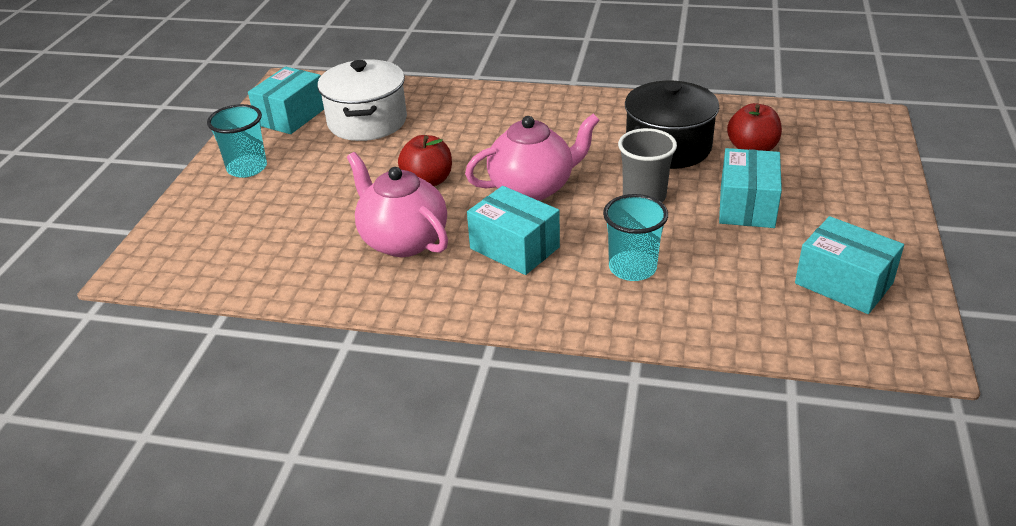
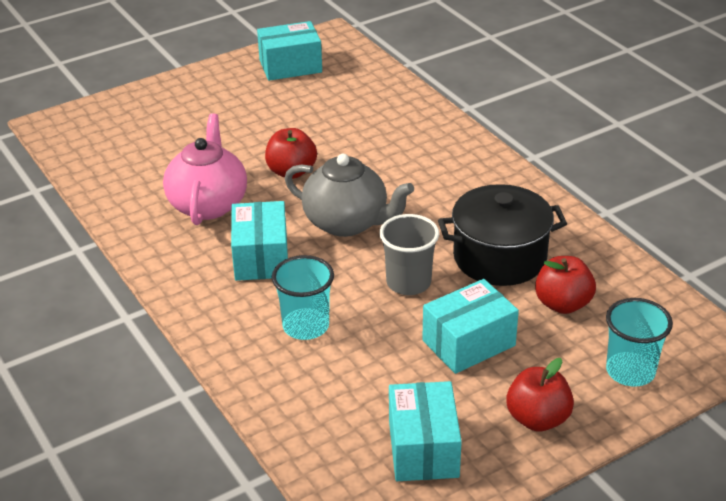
camera: 45 degrees right, 0 degrees up
turquoise cup [207,104,267,178] -> turquoise cup moved to [606,298,673,387]
white pot [317,59,407,141] -> none
pink teapot [465,114,600,201] -> grey teapot [284,154,414,237]
none -> red apple [506,358,574,432]

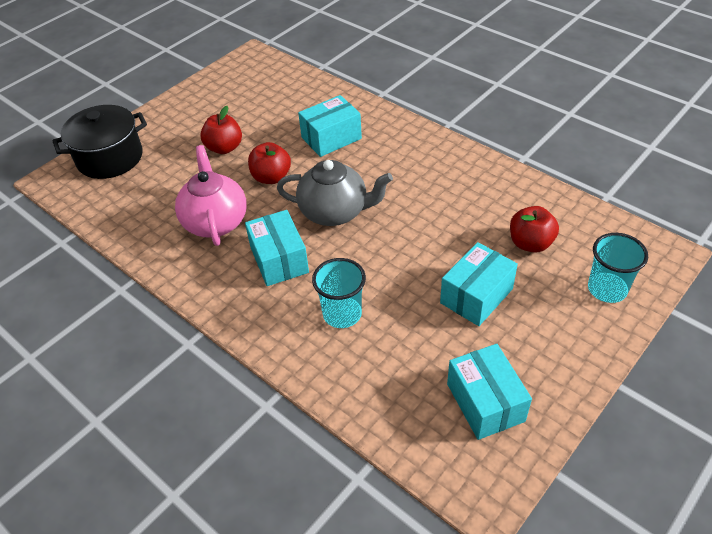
camera: 15 degrees left, 10 degrees up
turquoise box [257,21,322,81] -> turquoise box moved to [298,95,362,157]
grey cup [379,214,439,295] -> none
black pot [438,184,567,286] -> black pot moved to [52,105,147,179]
red apple [506,358,574,432] -> red apple moved to [200,106,242,154]

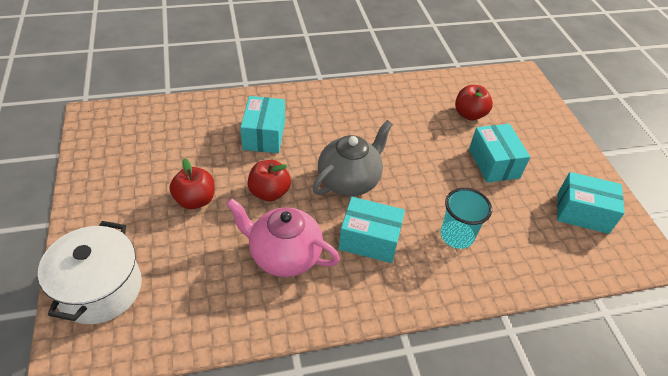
camera: 60 degrees left, 0 degrees up
black pot [52,105,147,179] -> white pot [38,221,142,324]
turquoise cup [588,233,648,303] -> none

